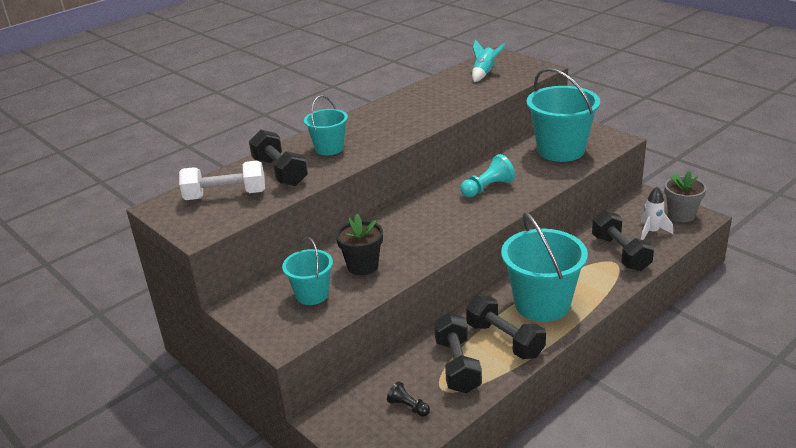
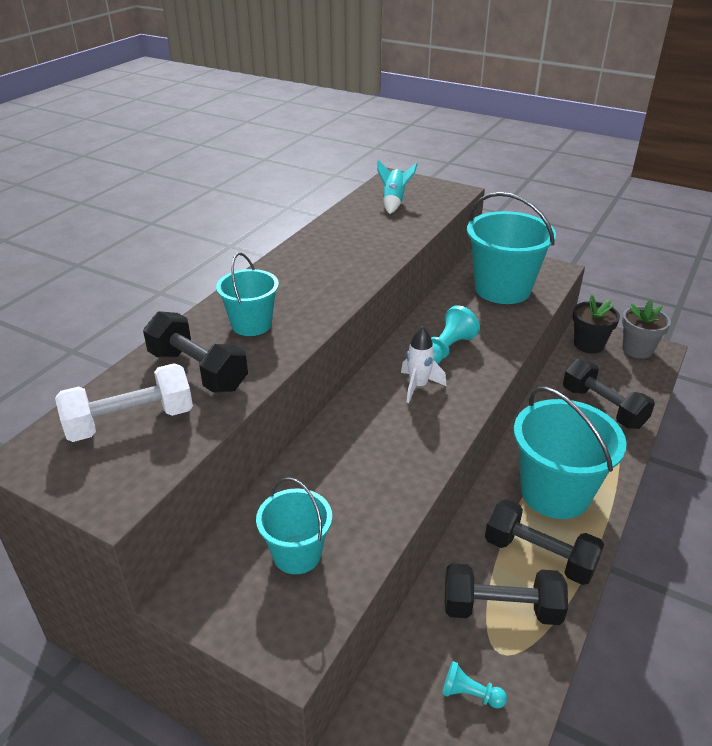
camera: 20 degrees left, 5 degrees up
black flower pot [336,214,383,275] -> black flower pot moved to [573,295,620,353]
black pawn [387,381,430,417] -> turquoise pawn [442,661,507,709]
black dumbbell [434,313,482,393] -> black dumbbell turned 60 degrees counterclockwise [445,563,568,625]
white rocket [641,186,673,240] -> white rocket moved to [401,326,446,403]

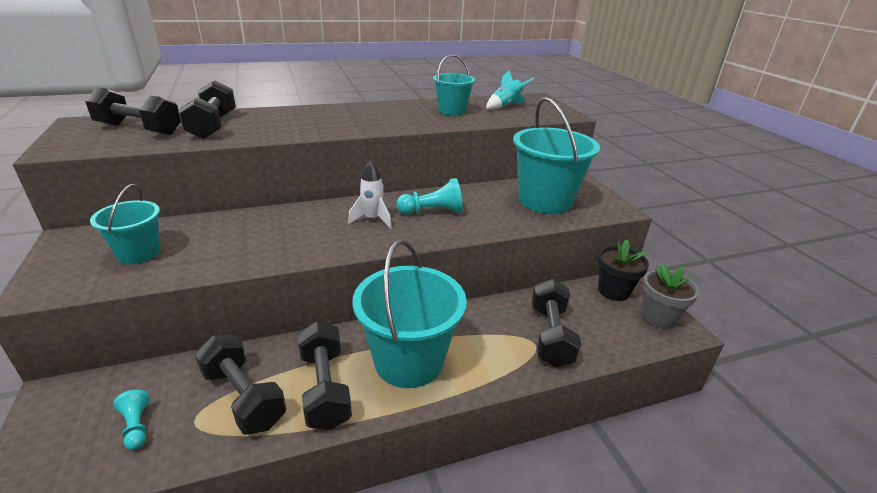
camera: 40 degrees right, 5 degrees down
white dumbbell [55,363,193,442] -> black dumbbell [85,87,181,135]
turquoise bucket [216,252,279,336] -> turquoise bucket moved to [433,55,475,115]

